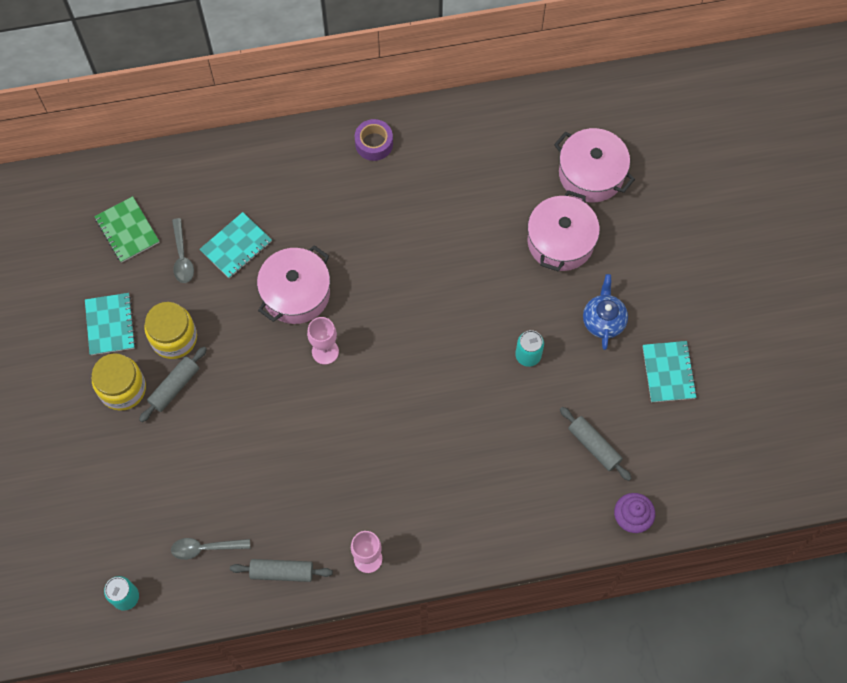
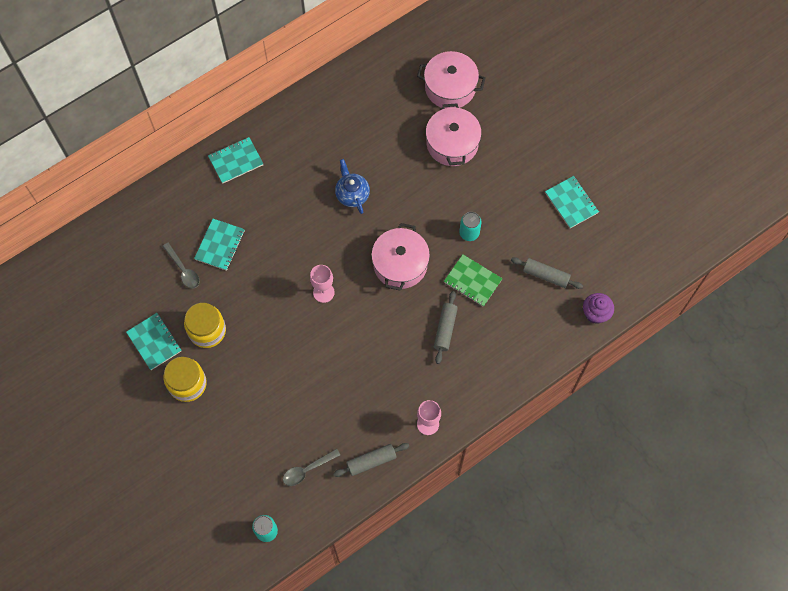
camera: 25 degrees left, 0 degrees up
green notebook [94,196,160,263] -> green notebook moved to [444,254,503,307]
grey rolling pin [139,347,207,422] -> grey rolling pin moved to [434,291,458,364]
pink pot [257,245,330,324] -> pink pot moved to [371,223,430,291]
purple tape [355,119,393,161] -> none
blue teapot [583,274,628,350] -> blue teapot moved to [335,159,370,214]
none -> turquoise notebook [208,137,263,184]

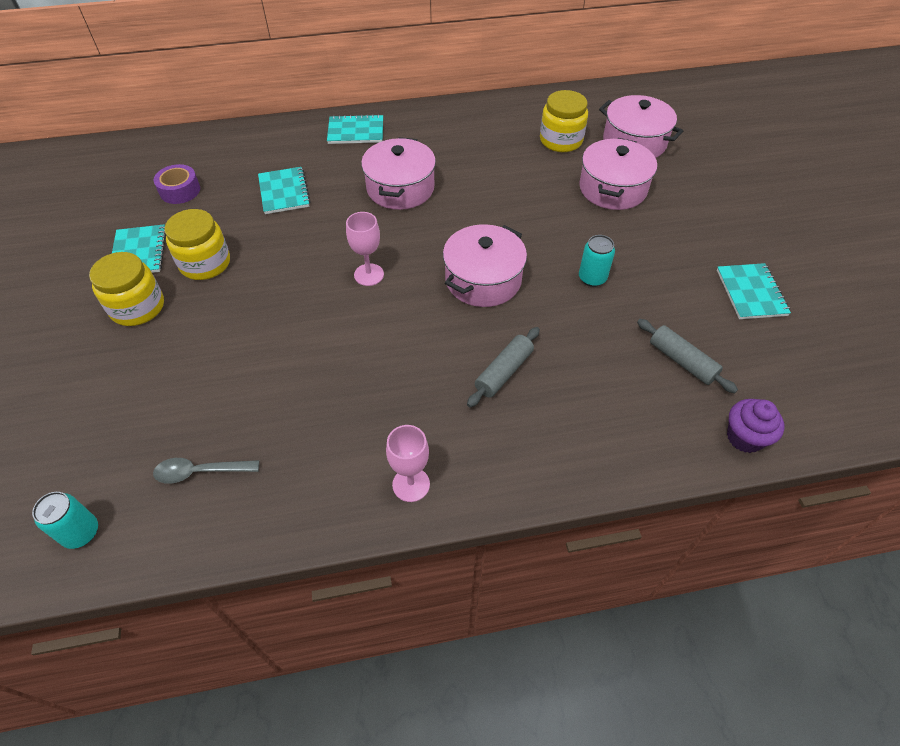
camera: 25 degrees right, 15 degrees down
grey spoon [162,243,200,288] -> none
turquoise notebook [194,219,245,271] -> turquoise notebook turned 60 degrees counterclockwise [258,167,311,214]
grey rolling pin [333,443,409,477] -> none
blue teapot [335,159,370,214] -> none
green notebook [444,254,503,307] -> none
none -> purple tape [154,164,200,204]
none -> pink pot [361,137,436,210]
none -> yellow jar [540,90,588,152]

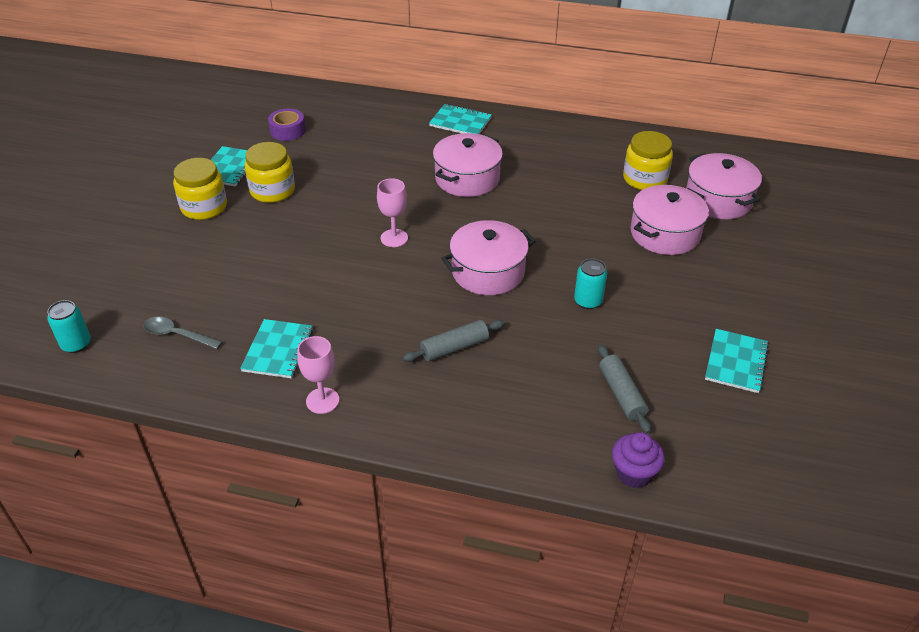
camera: 25 degrees right, 10 degrees down
turquoise notebook [258,167,311,214] -> turquoise notebook moved to [240,319,313,378]

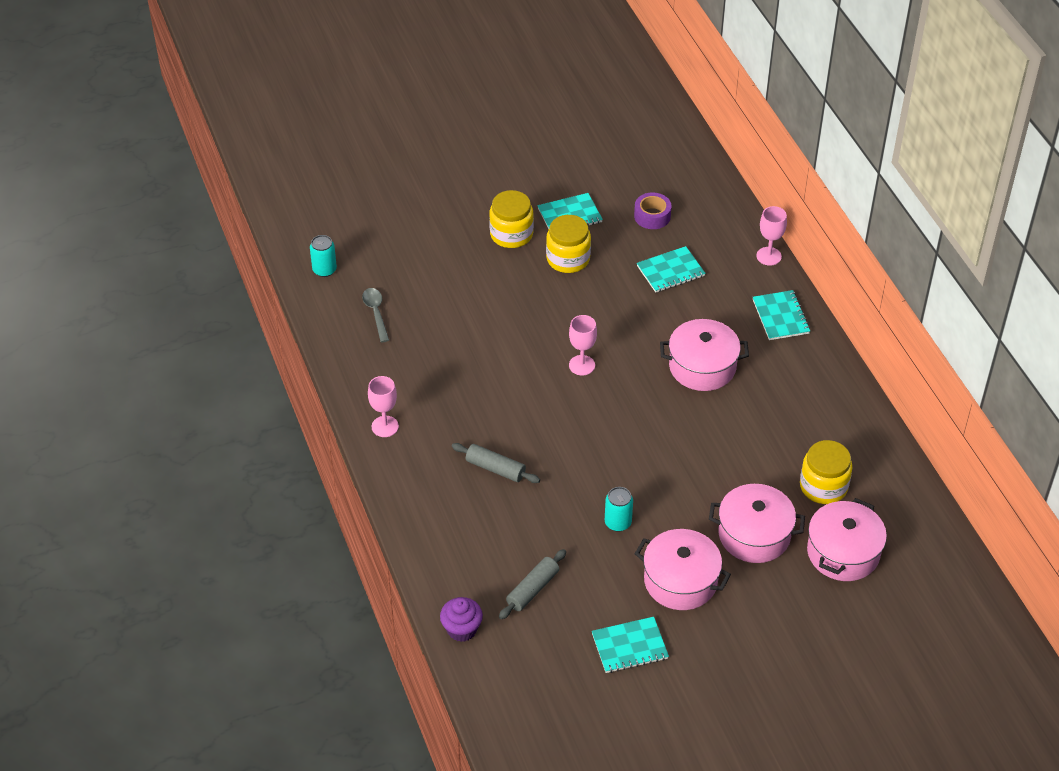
camera: 55 degrees right, 5 degrees up
turquoise notebook [240,319,313,378] -> turquoise notebook moved to [637,246,706,293]
pink pot [441,220,536,295] -> pink pot moved to [635,529,731,610]
none -> pink goblet [756,206,787,265]

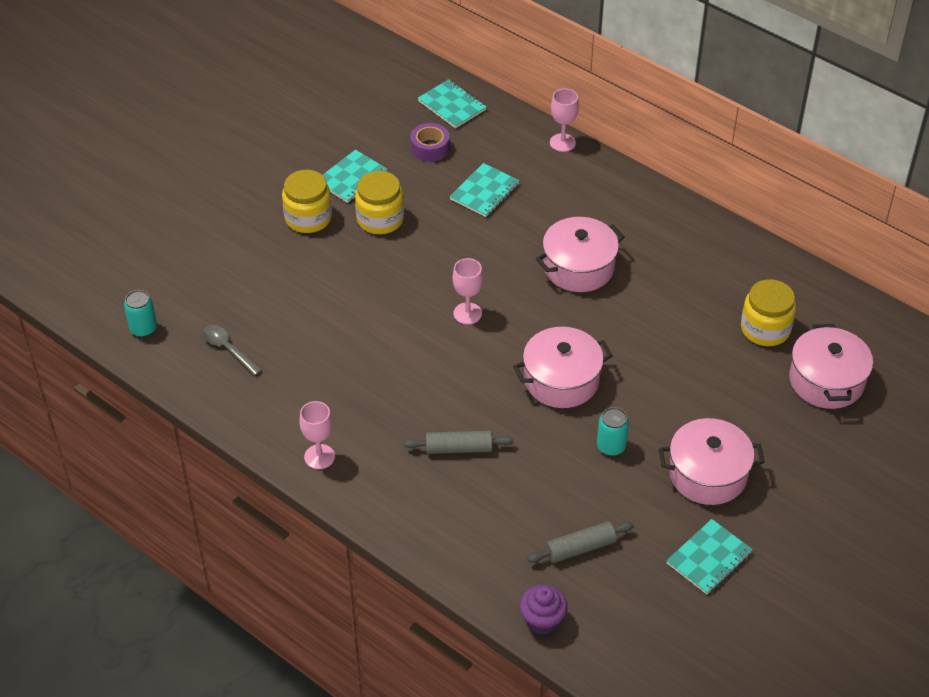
camera: 30 degrees left, 0 degrees up
grey rolling pin [499,549,566,619] -> grey rolling pin turned 60 degrees clockwise [527,522,634,563]
pink pot [709,484,805,563] -> pink pot moved to [513,327,613,408]
turquoise notebook [753,290,810,340] -> turquoise notebook moved to [418,79,487,129]

